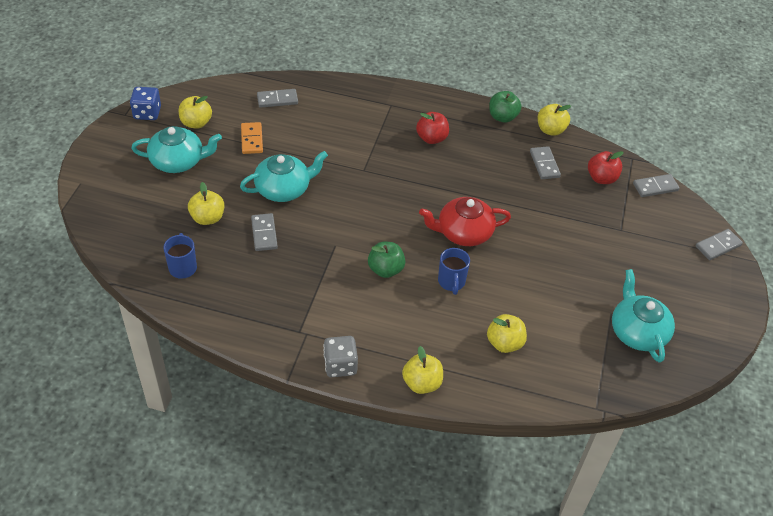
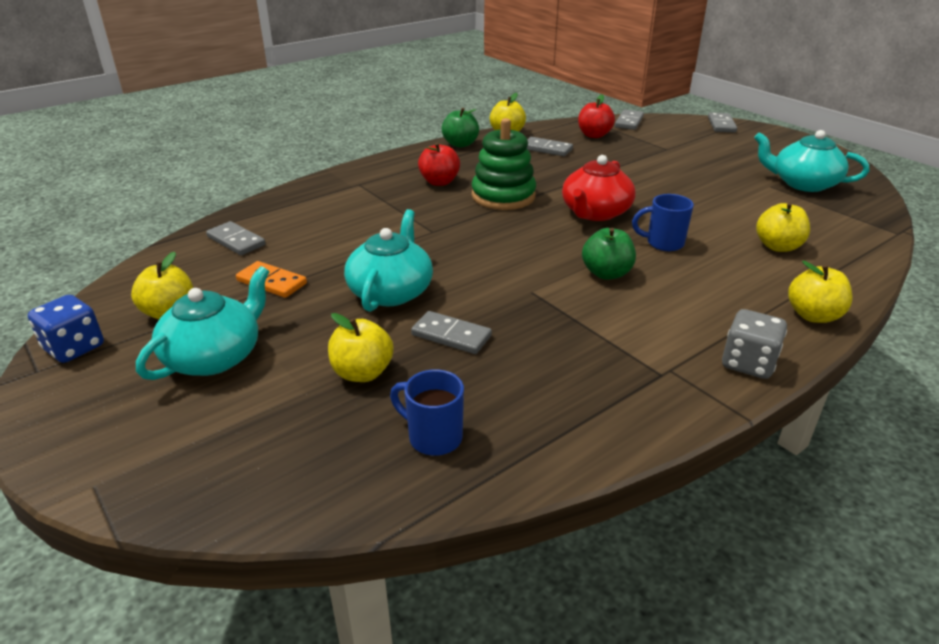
camera: 50 degrees left, 15 degrees down
grey domino [257,89,298,108] -> grey domino turned 75 degrees counterclockwise [206,221,265,255]
blue mug [438,248,470,295] -> blue mug turned 150 degrees clockwise [632,194,694,251]
none -> green stacking toy [472,118,536,210]

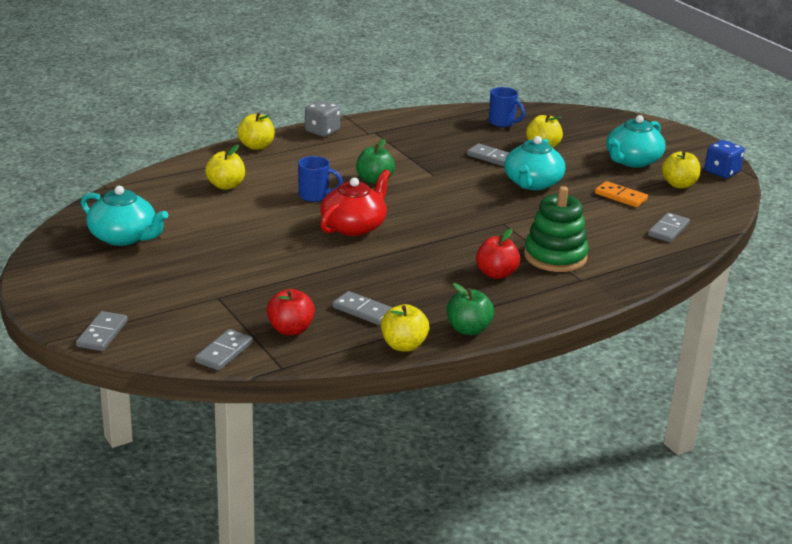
camera: 175 degrees left, 5 degrees down
grey domino [206,221,265,255] -> grey domino turned 75 degrees clockwise [648,213,690,242]
green stacking toy [472,118,536,210] -> green stacking toy moved to [524,186,589,272]

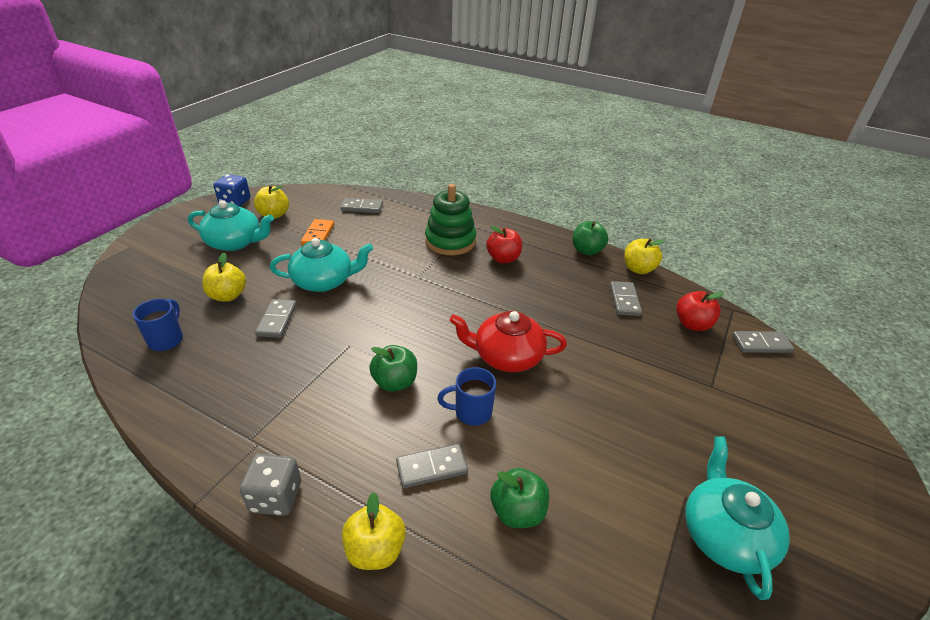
camera: 120 degrees left, 10 degrees up
grey domino [76,311,128,351] -> grey domino moved to [396,444,468,488]
yellow apple [205,145,245,190] -> green apple [491,468,549,528]
blue mug [298,156,343,202] -> blue mug turned 75 degrees counterclockwise [437,367,496,426]

